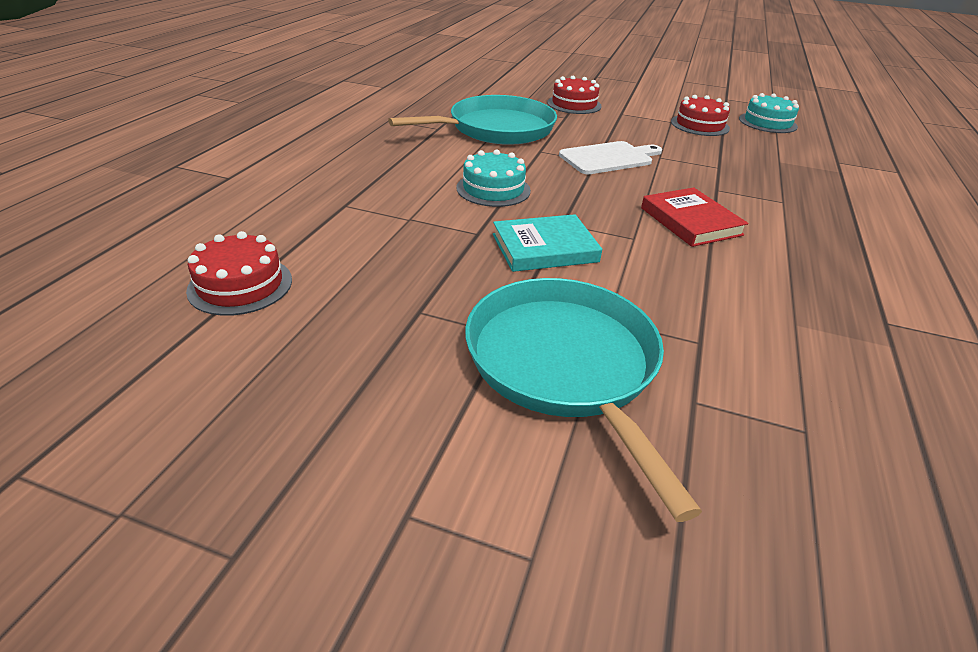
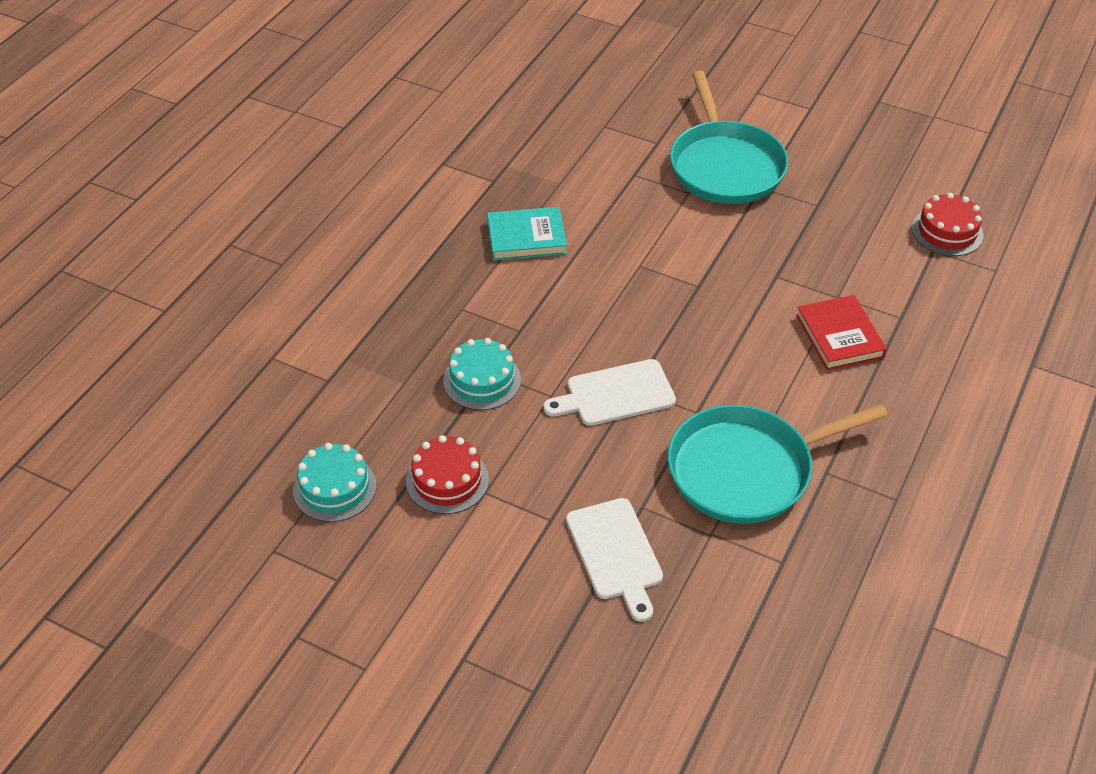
camera: 170 degrees left, 10 degrees up
turquoise cake [457,149,531,207] -> turquoise cake moved to [443,338,521,410]
turquoise book [493,214,602,272] -> turquoise book moved to [487,207,567,261]
red cake [547,76,602,114] -> white cutting board [566,498,663,622]
red book [641,187,749,247] -> red book moved to [796,295,887,370]

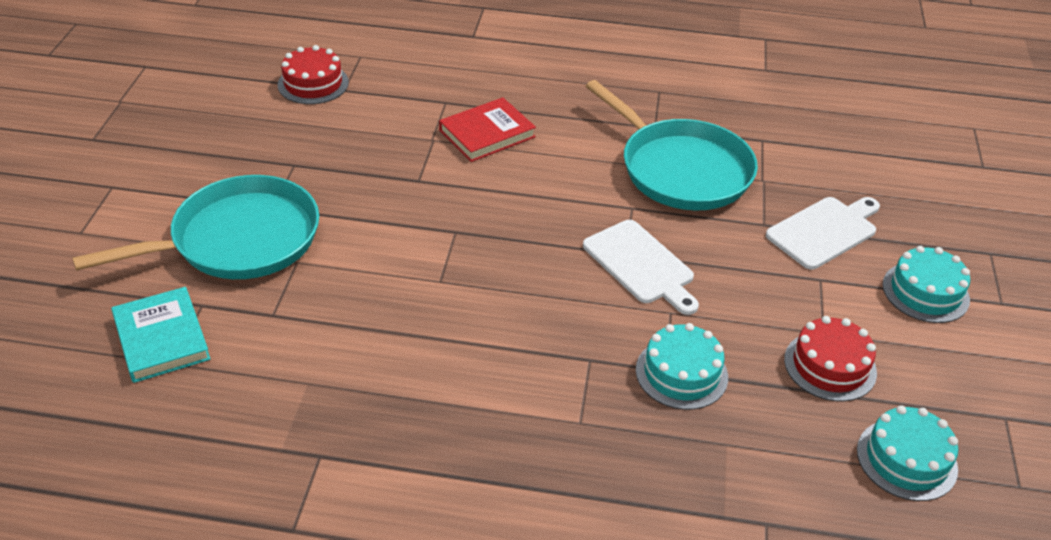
camera: 110 degrees left, 5 degrees down
turquoise book [487,207,567,261] -> turquoise book moved to [112,287,210,383]
none -> turquoise cake [882,246,970,323]

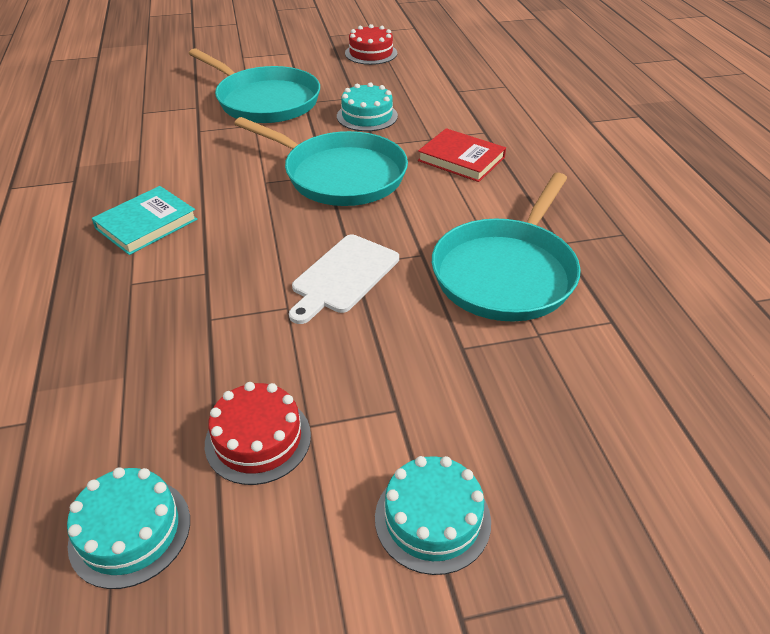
camera: 70 degrees right, 0 degrees up
turquoise book [112,287,210,383] -> turquoise book moved to [92,186,197,255]
red cake [278,45,349,104] -> red cake moved to [345,24,397,65]
turquoise cake [636,323,728,410] -> turquoise cake moved to [337,82,398,131]
white cutting board [766,197,880,270] -> none
none -> turquoise pan [234,117,408,206]

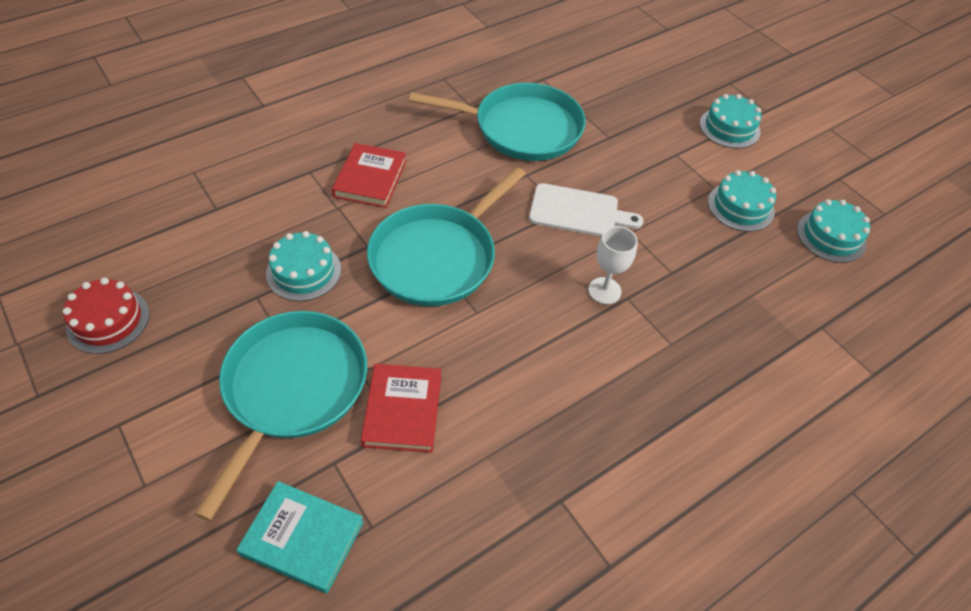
camera: 115 degrees left, 10 degrees up
turquoise book [92,186,197,255] -> turquoise book moved to [237,481,364,594]
red cake [205,382,311,485] -> turquoise cake [708,170,776,232]
turquoise pan [234,117,408,206] -> turquoise pan turned 150 degrees counterclockwise [367,167,526,306]
none -> red book [361,364,441,453]
none -> white goblet [588,226,638,304]

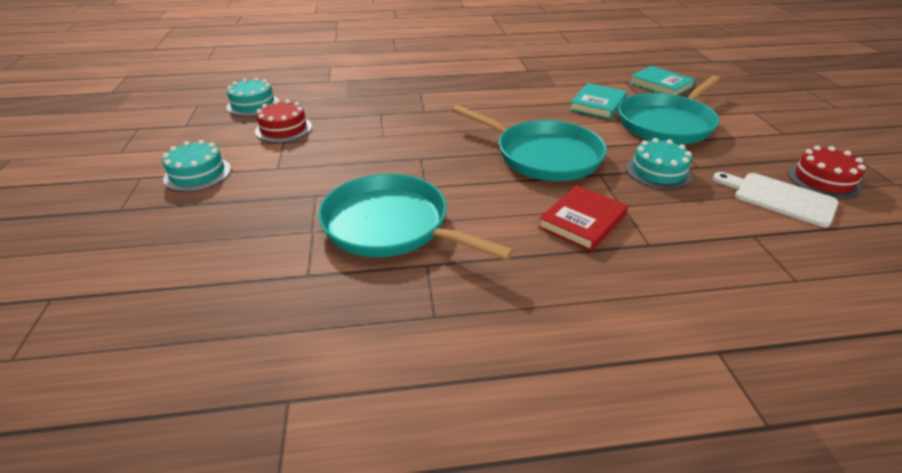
camera: 150 degrees left, 15 degrees down
red book [361,364,441,453] -> turquoise book [569,83,627,119]
turquoise pan [367,167,526,306] -> turquoise pan turned 60 degrees clockwise [452,105,607,181]
white cutting board [529,183,644,237] -> white cutting board moved to [713,172,838,227]
white goblet [588,226,638,304] -> none
turquoise cake [708,170,776,232] -> red cake [255,100,312,143]

